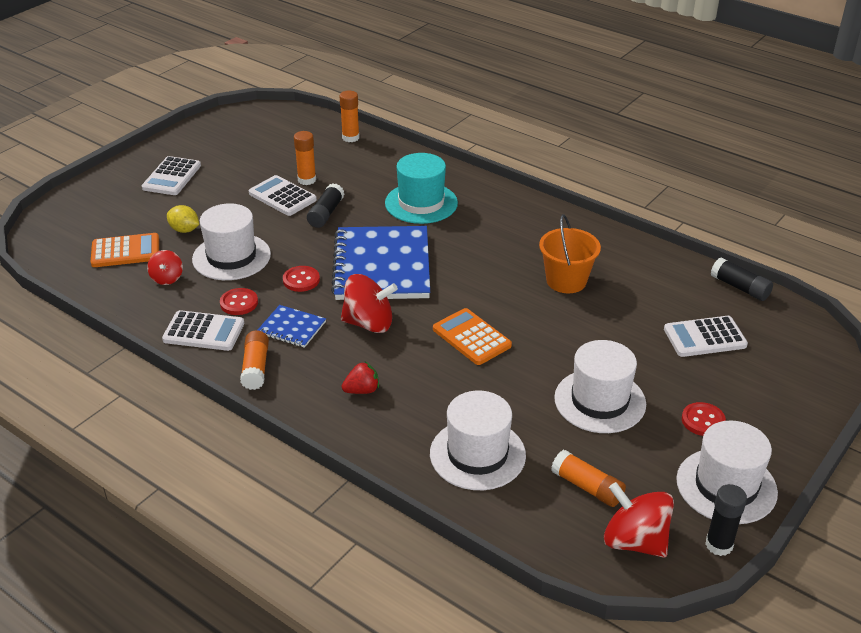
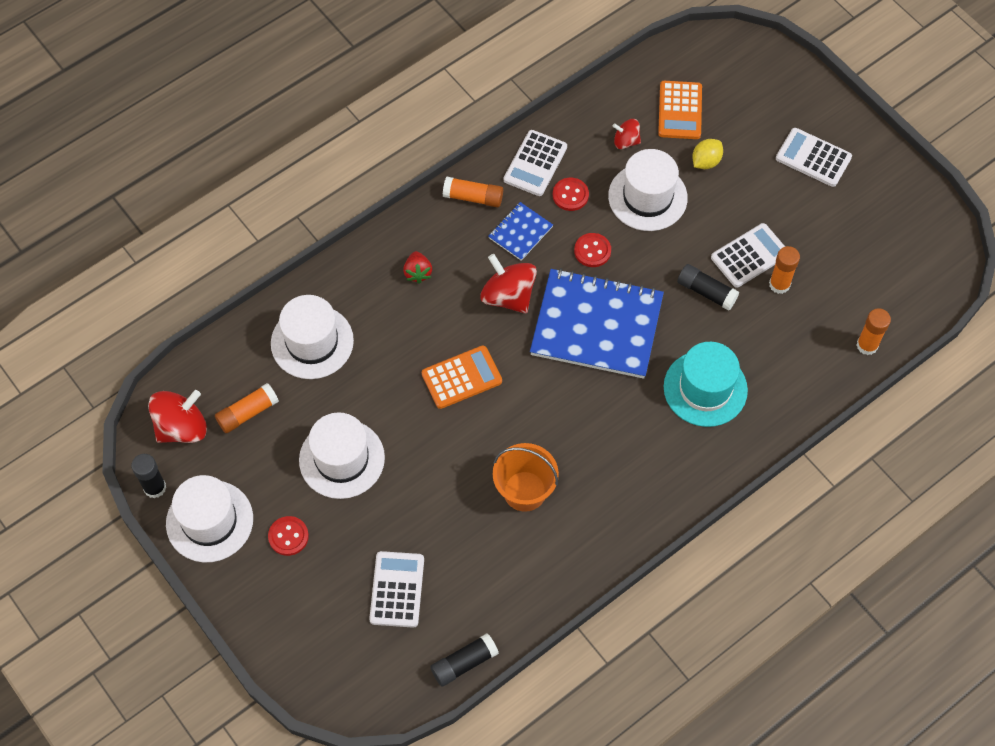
camera: 105 degrees right, 25 degrees up
red spinning top [341,274,398,333] -> red spinning top turned 120 degrees clockwise [480,254,537,314]

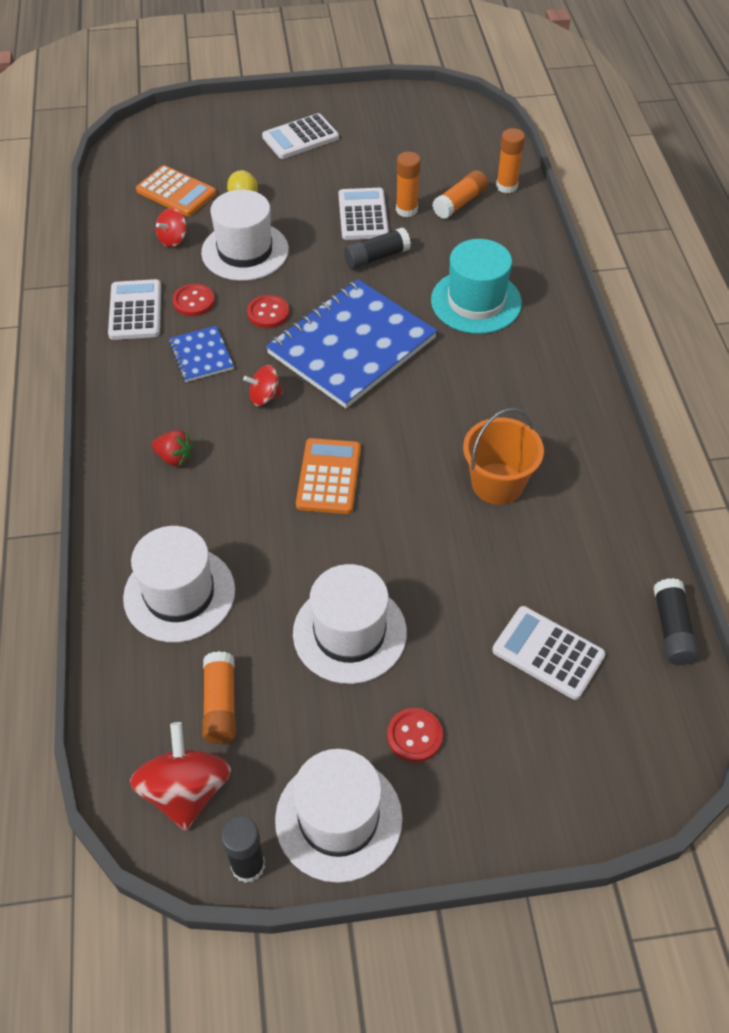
camera: 60 degrees left, 10 degrees down
orange glue stick [443,177,503,207] -> orange glue stick moved to [432,170,488,219]
red spinning top [480,254,537,314] -> red spinning top [243,365,283,406], size x0.56
white calculator [504,130,567,196] -> white calculator turned 150 degrees counterclockwise [108,279,161,340]

